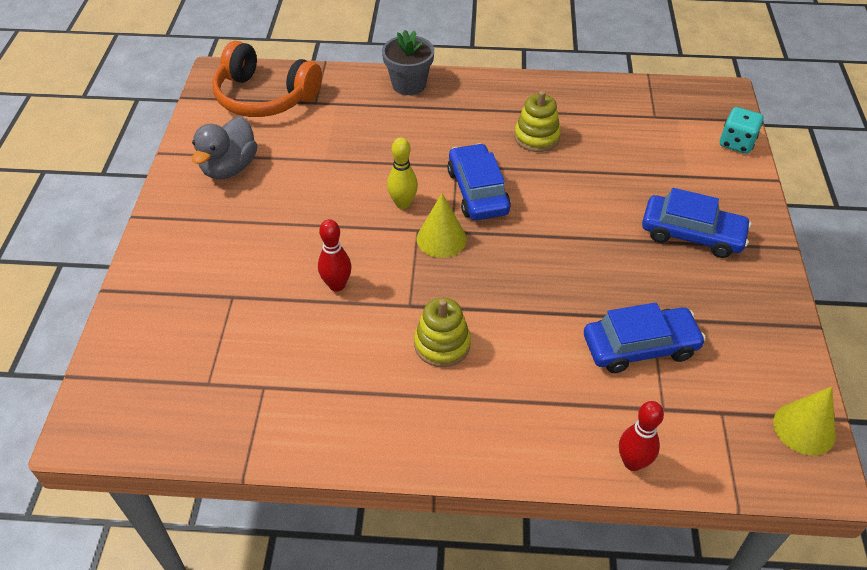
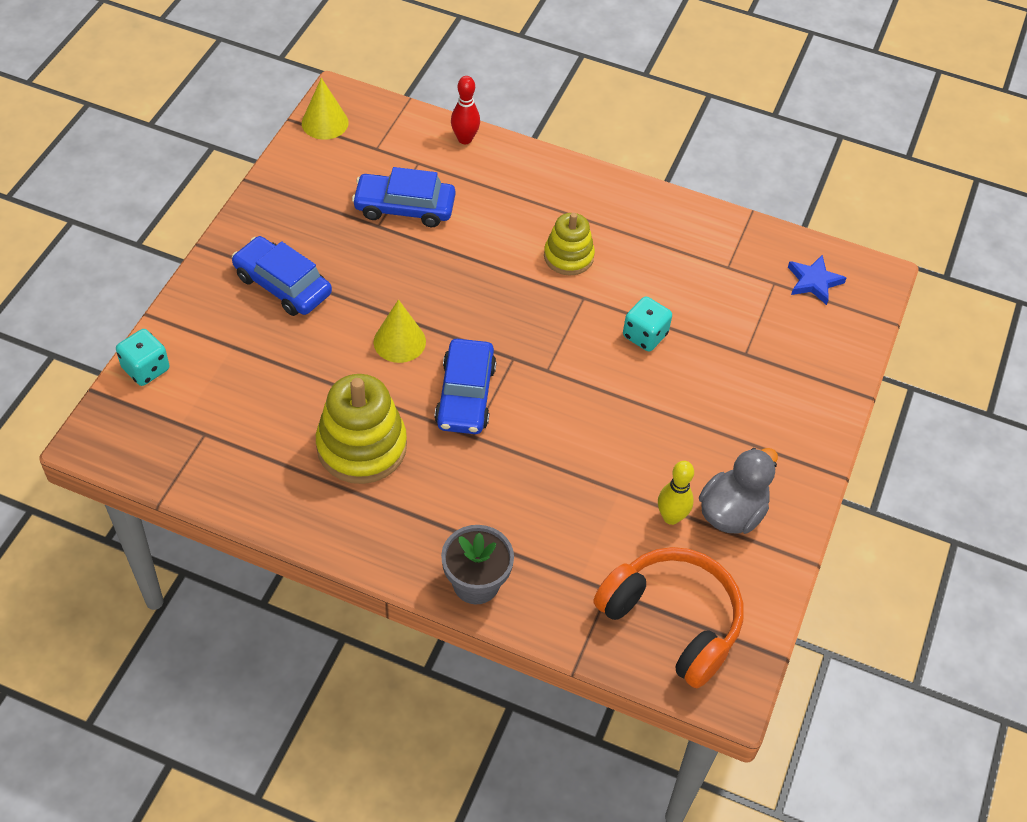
camera: 165 degrees left, 5 degrees up
red bowling pin [318,219,351,292] -> turquoise dice [623,296,672,351]
yellow bowling pin [387,137,418,209] -> yellow bowling pin moved to [658,461,694,525]
yellow cone [417,193,467,258] -> yellow cone moved to [374,299,426,363]
yellow stacking toy [514,91,561,152] -> yellow stacking toy [316,374,407,484], size x1.61
none -> blue star [788,255,846,305]

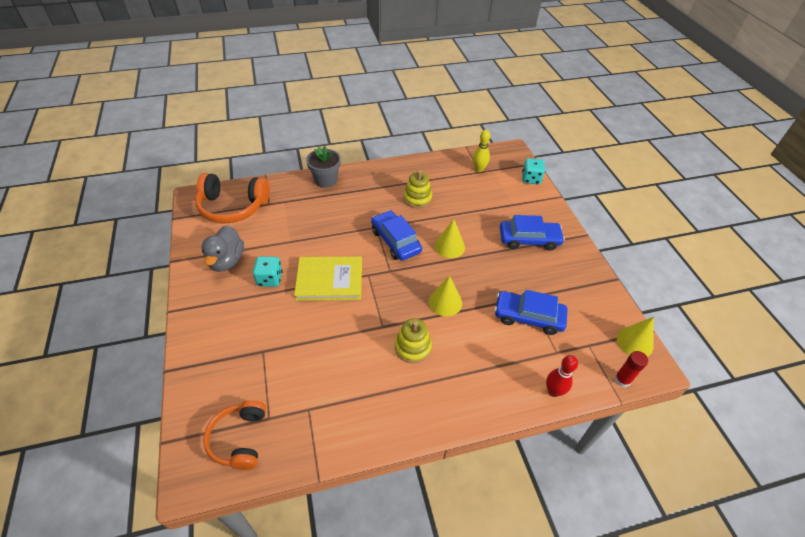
camera: 145 degrees right, 5 degrees down
yellow stacking toy [316,374,407,484] -> yellow stacking toy [403,170,432,208], size x0.62
blue car [352,167,456,227] -> blue car turned 135 degrees counterclockwise [494,290,568,335]
turquoise dice [623,296,672,351] -> turquoise dice moved to [253,256,282,287]
yellow bowling pin [658,461,694,525] -> yellow bowling pin moved to [473,130,491,172]
blue star [788,255,846,305] -> orange headphones [203,400,266,470]
none -> yellow book [294,256,362,301]
none -> yellow cone [429,275,462,316]
none -> red glue stick [614,351,648,387]

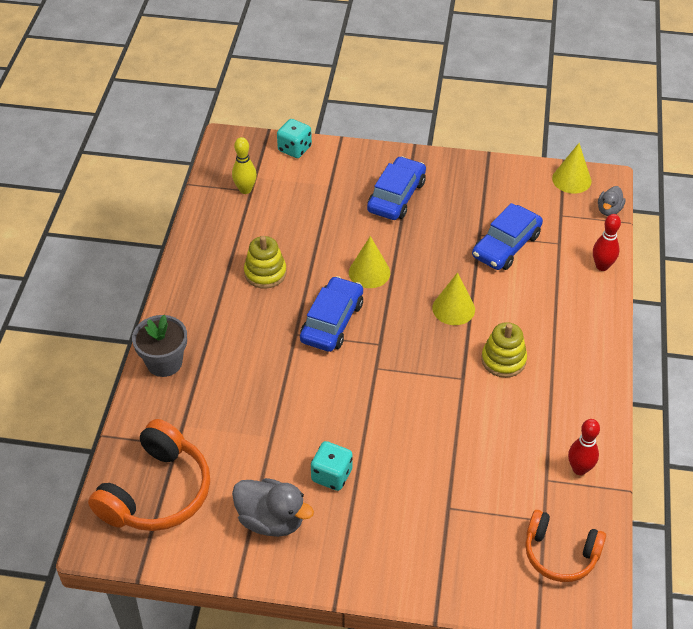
camera: 65 degrees left, 0 degrees up
yellow book [294,256,362,301] -> none
blue car [371,210,422,261] -> blue car turned 120 degrees clockwise [300,276,363,352]
red glue stick [614,351,648,387] -> grey duck [598,186,625,216]
none -> red bowling pin [568,419,600,475]

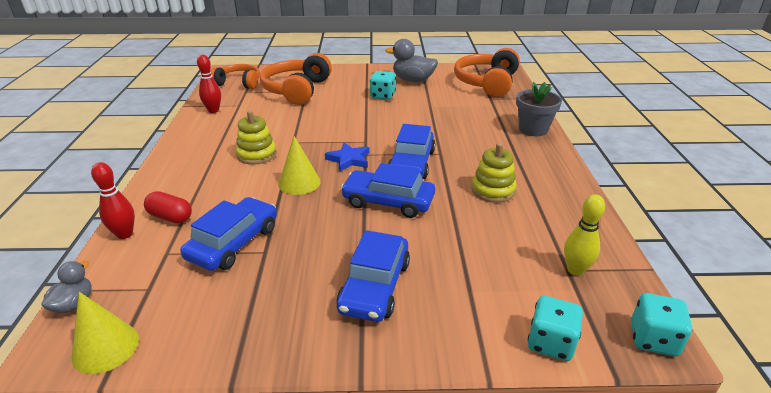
camera: 170 degrees right, 15 degrees down
yellow cone [349,236,390,288] -> blue car [341,163,435,218]
none -> red capsule [144,191,192,224]
none -> orange headphones [260,53,332,105]
none -> blue star [325,142,370,172]
none -> turquoise dice [631,293,692,356]

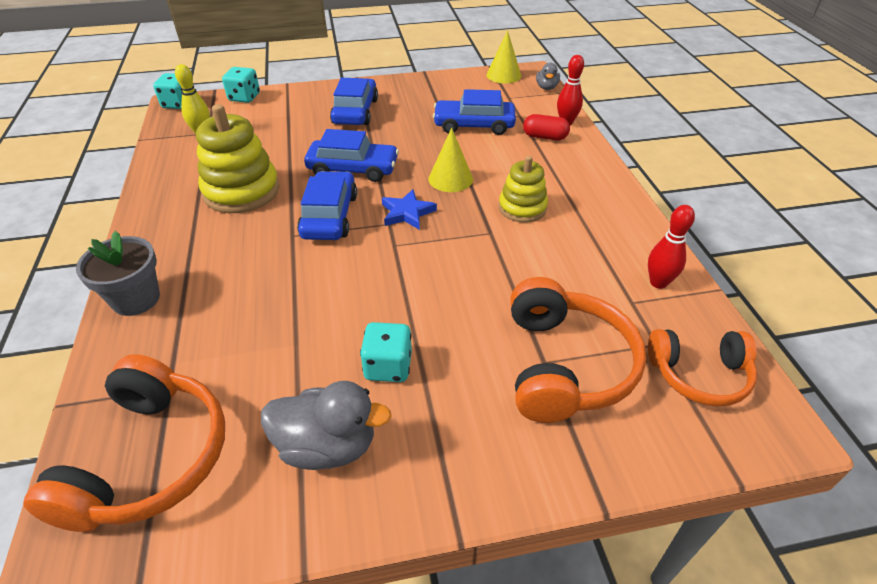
camera: 170 degrees right, 10 degrees up
blue car [180,197,277,271] -> blue car turned 75 degrees clockwise [433,89,516,135]
yellow stacking toy [472,143,517,203] -> yellow stacking toy [196,104,280,213], size x1.61

